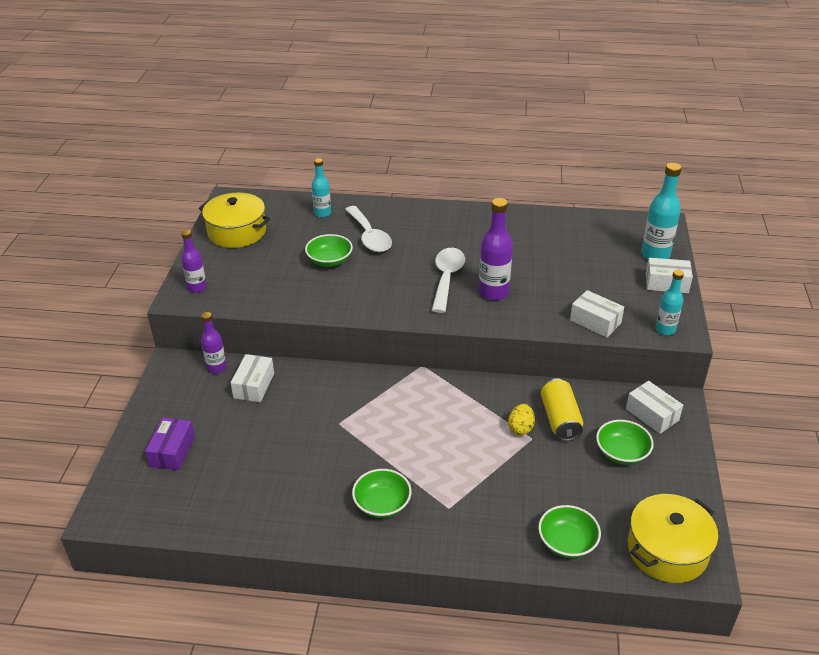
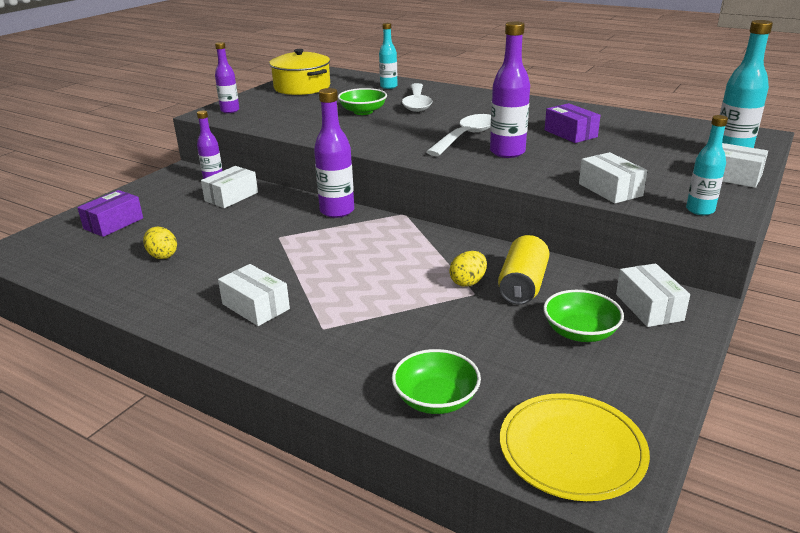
camera: 25 degrees right, 10 degrees down
green bowl [352,469,412,518] -> white box [218,264,290,326]
yellow pot [628,494,718,583] -> yellow plate [500,393,650,501]
none -> yellow egg [143,227,177,259]
none -> purple bottle [314,88,354,218]
none -> purple box [545,103,601,143]

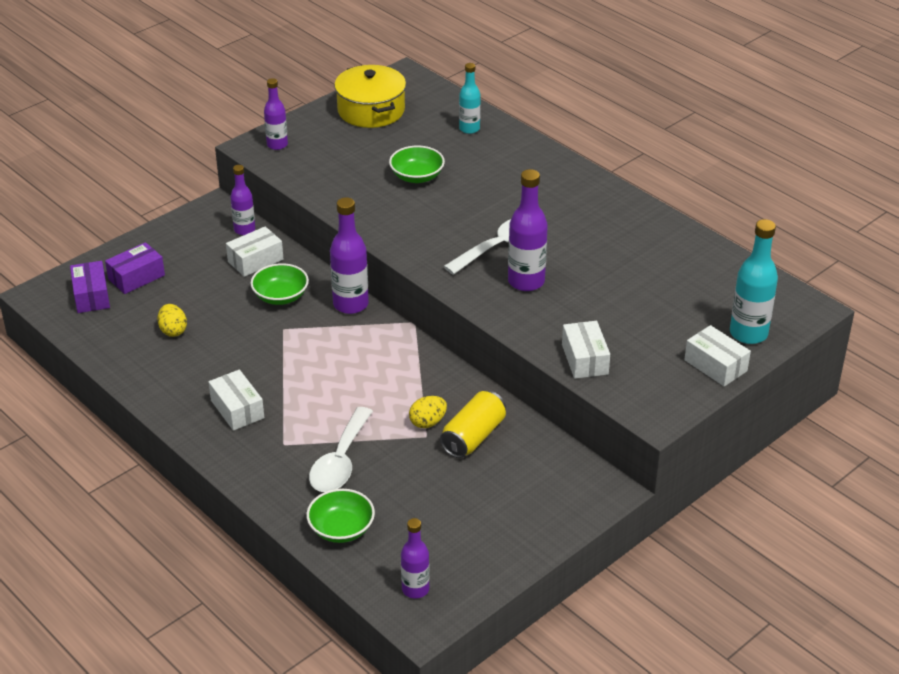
camera: 15 degrees right, 10 degrees up
white spoon [402,83,432,112] -> white spoon moved to [309,407,373,492]
yellow plate [500,393,650,501] -> purple bottle [401,518,430,599]
green bowl [543,290,624,342] -> green bowl moved to [250,263,309,305]
purple box [545,103,601,143] -> purple box moved to [70,261,110,313]
white box [616,263,690,327] -> none
turquoise bottle [686,115,728,215] -> none

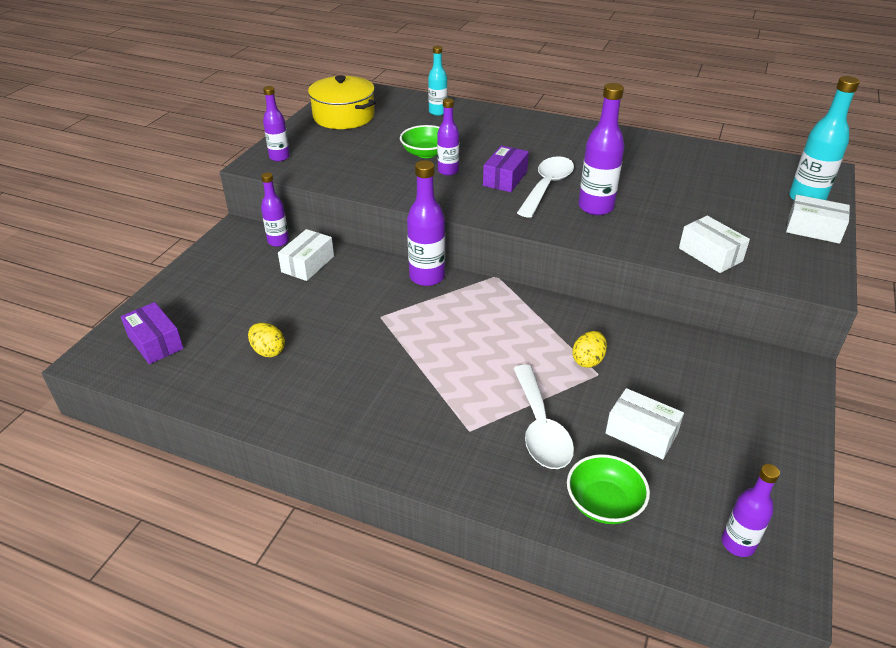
camera: 25 degrees left, 0 degrees up
purple box [105,242,165,294] -> purple box moved to [483,145,529,192]
white box [209,370,264,431] -> white box moved to [606,388,684,459]
green bowl [250,263,309,305] -> none
yellow can [440,391,506,458] -> none
none -> purple bottle [437,98,459,176]

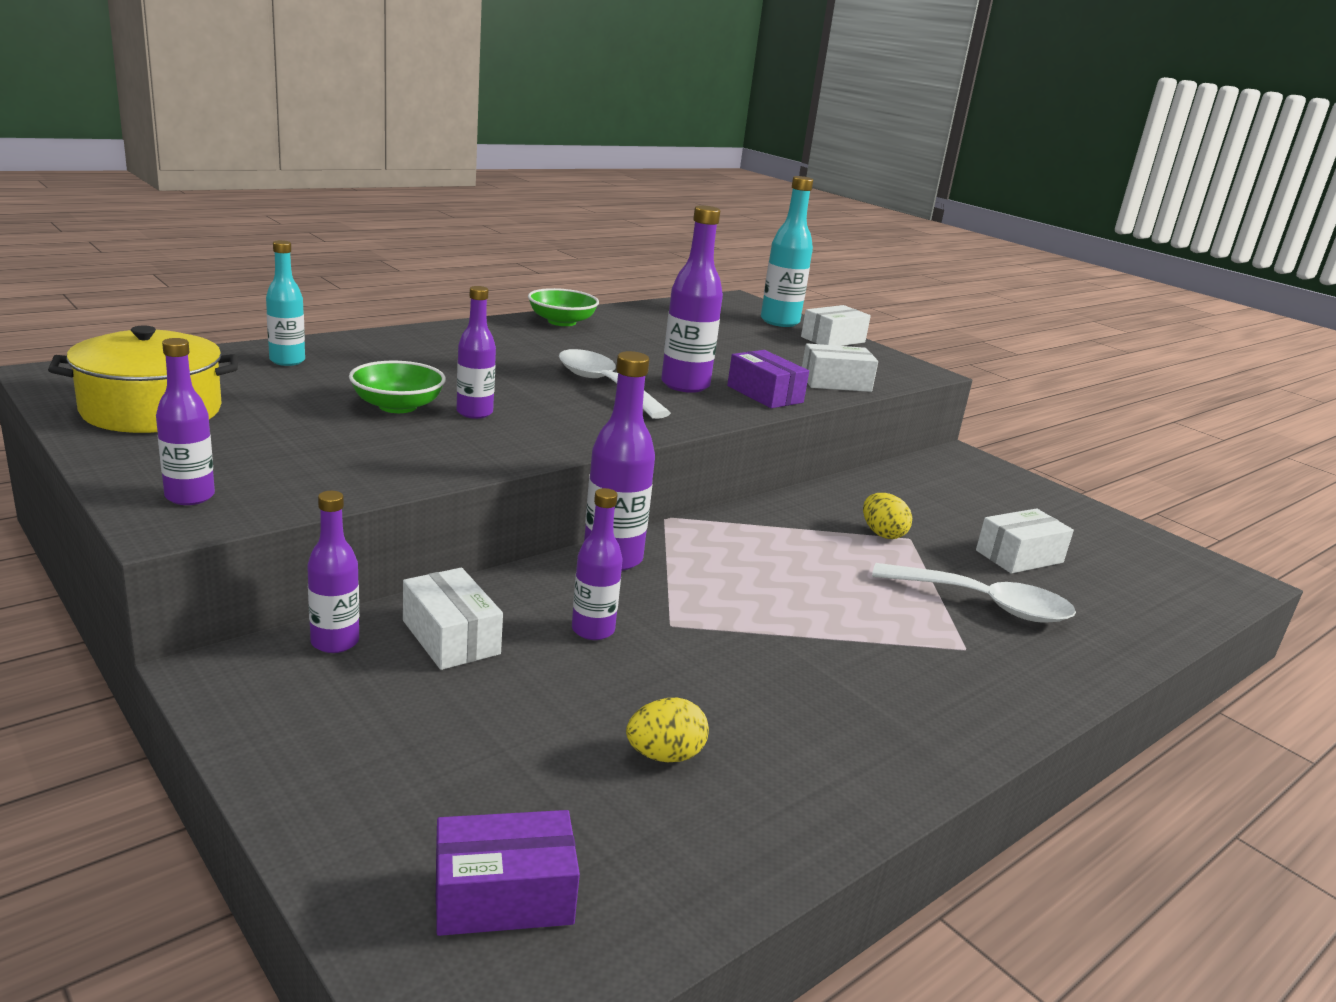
camera: 65 degrees left, 15 degrees down
purple box [483,145,529,192] -> purple box moved to [727,350,809,408]
green bowl [567,454,650,524] -> green bowl moved to [528,288,599,326]
purple bottle [722,464,780,557] -> purple bottle moved to [572,488,623,640]

